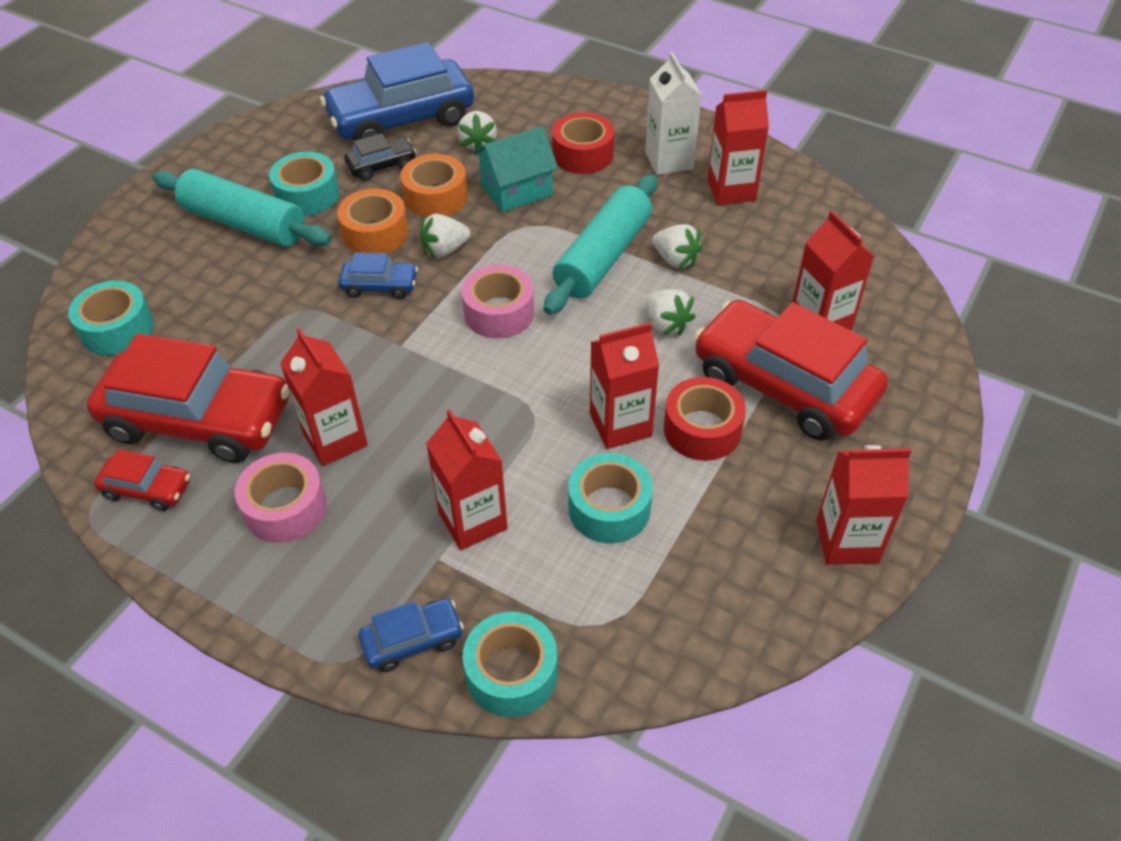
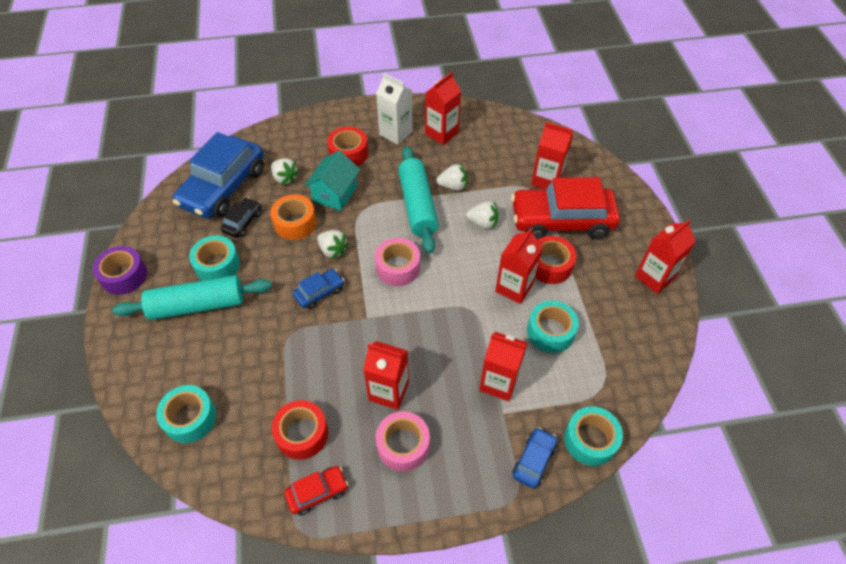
camera: 40 degrees left, 5 degrees up
red car [87,334,290,463] -> red tape [272,400,328,460]
orange tape [337,189,408,253] -> none
white strawberry [420,214,470,258] -> white strawberry turned 75 degrees counterclockwise [317,230,349,259]
none -> purple tape [93,246,147,295]

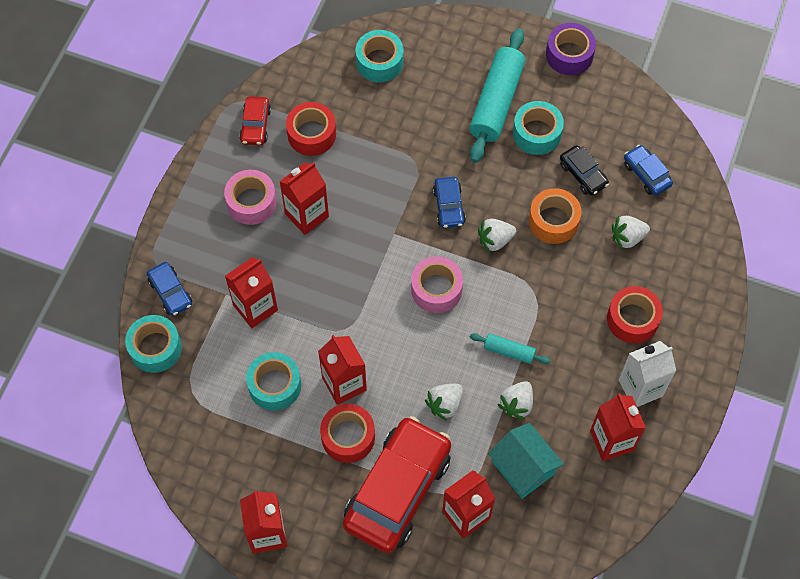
camera: 120 degrees right, 10 degrees up
blue car [173,132,264,219] -> blue car [624,145,673,196], size x0.45
turquoise house [305,150,360,211] -> turquoise house moved to [488,423,564,499]
turquoise rolling pin [398,146,439,253] -> turquoise rolling pin [470,333,550,364], size x0.48

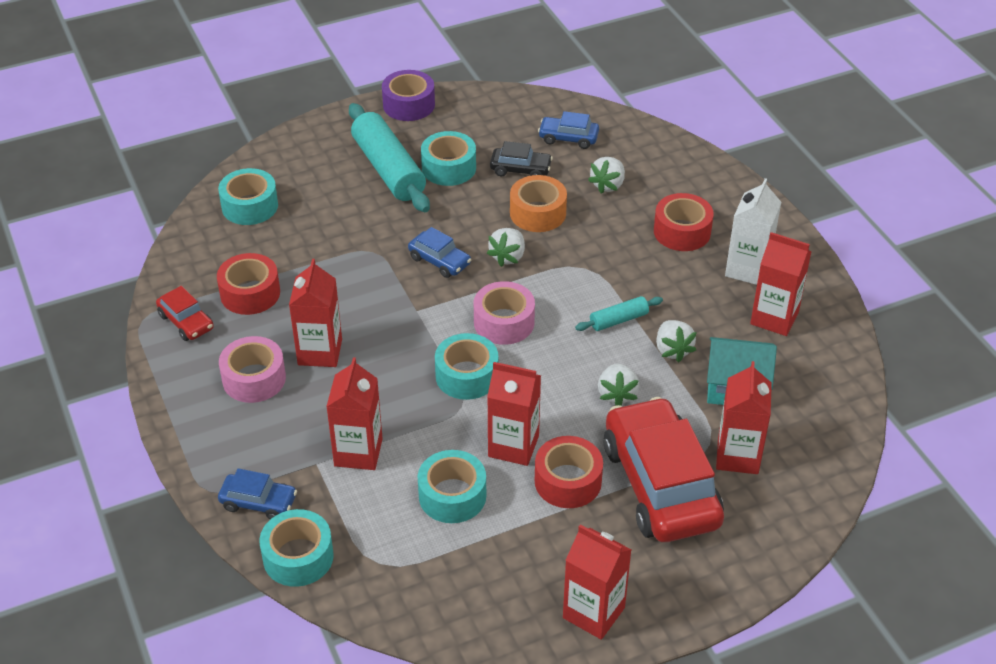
camera: 45 degrees left, 20 degrees down
none -> turquoise tape [435,333,498,400]

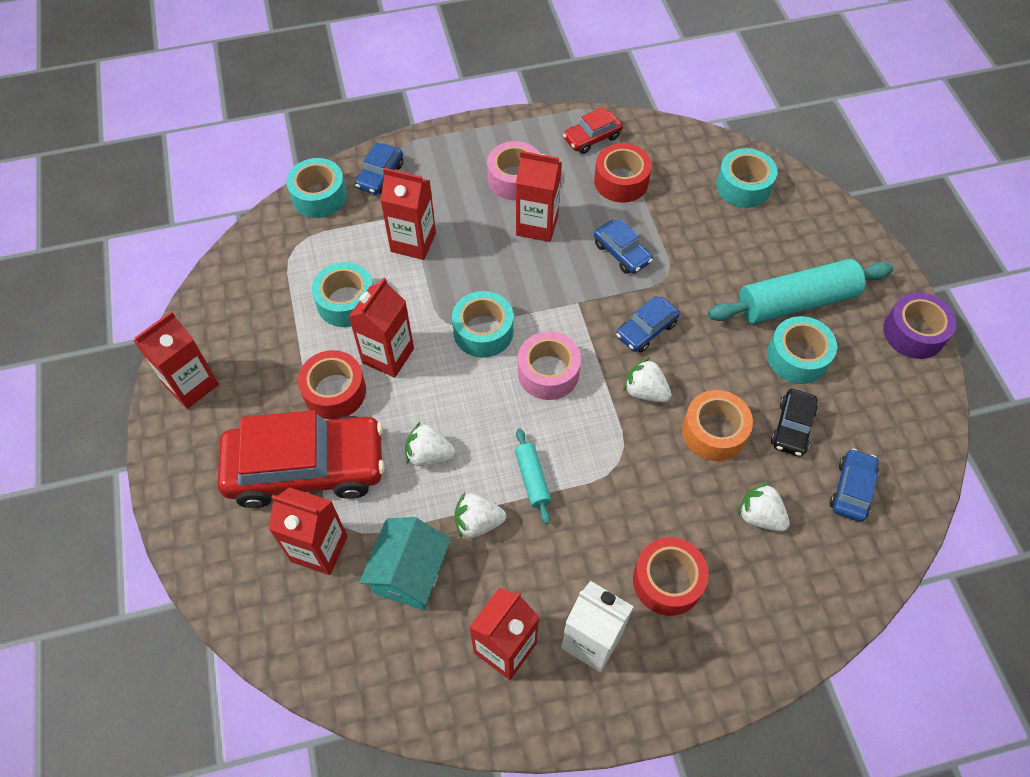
camera: 100 degrees right, 15 degrees up
none -> blue car [594,219,653,274]

